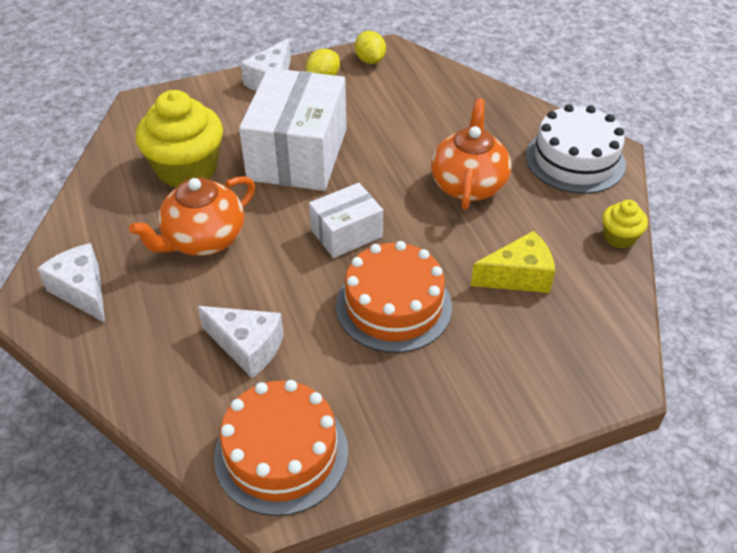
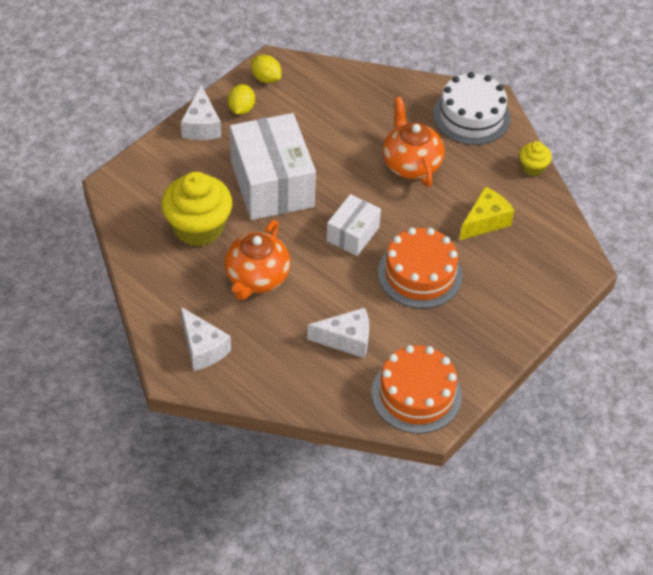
camera: 30 degrees left, 5 degrees up
white cheese [37,243,105,323] -> white cheese turned 150 degrees counterclockwise [181,307,231,371]

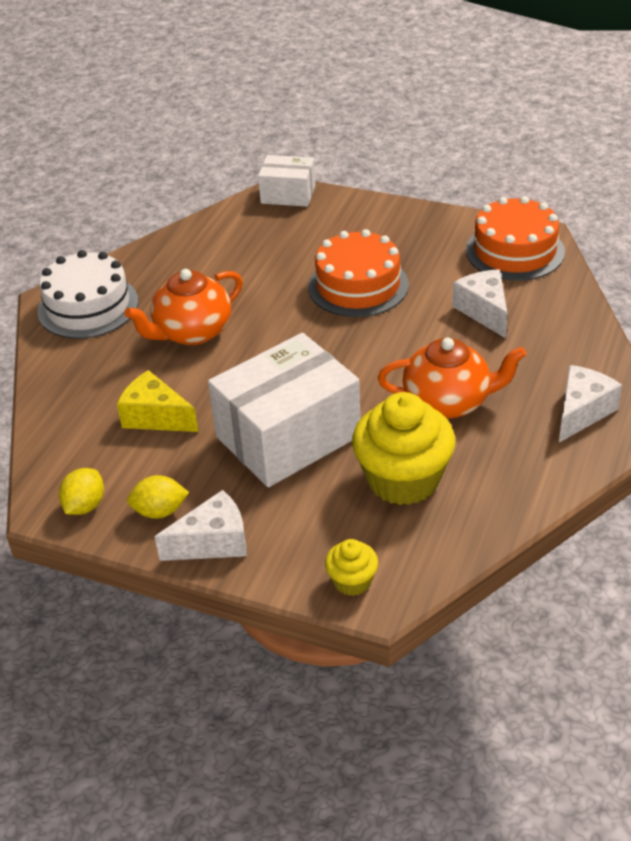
camera: 105 degrees left, 10 degrees down
white box [327,194,381,256] -> white box moved to [258,155,316,207]
yellow cheese [459,187,515,240] -> yellow cheese moved to [117,370,198,432]
yellow cupcake [519,141,552,176] -> yellow cupcake moved to [325,539,378,596]

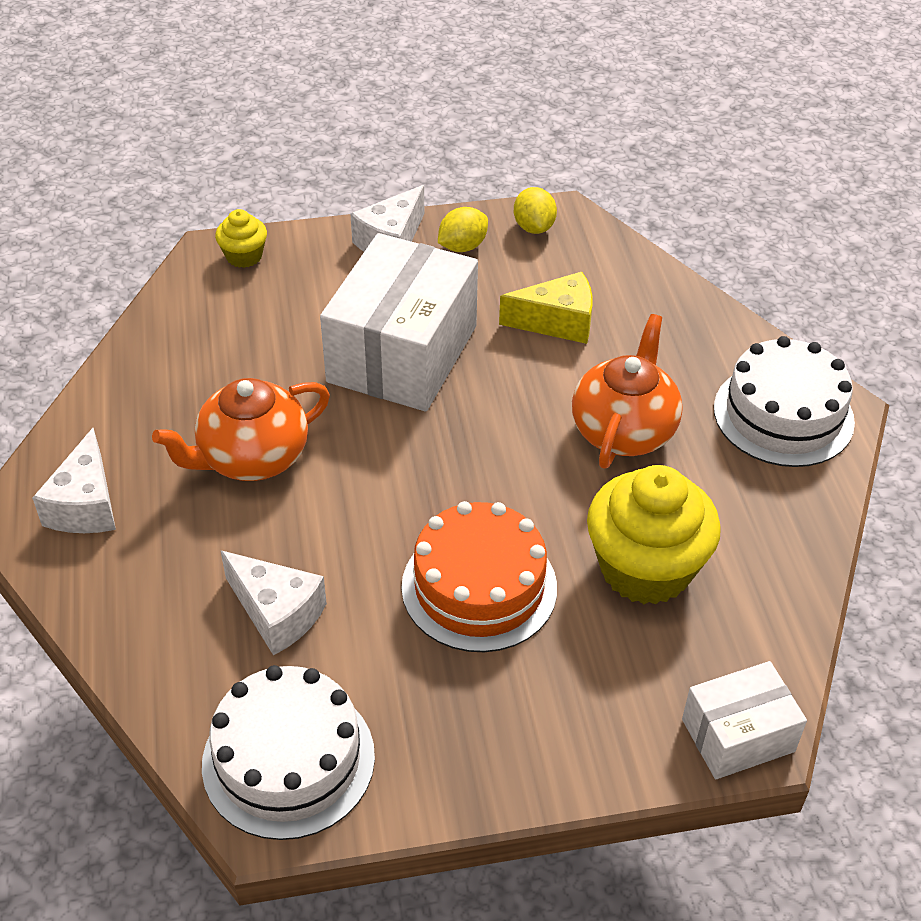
camera: 145 degrees right, 5 degrees up
yellow cupcake [352,392,455,505] -> yellow cupcake moved to [587,465,721,605]
orange cake [466,196,565,281] -> white cake [202,665,375,840]

